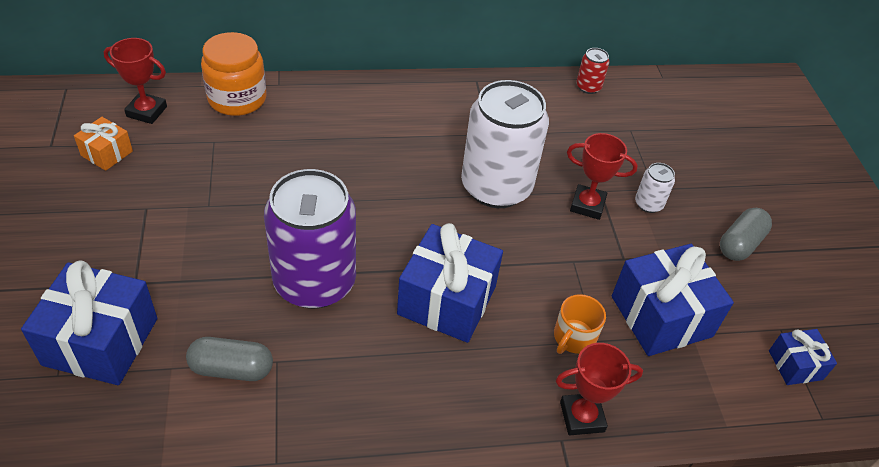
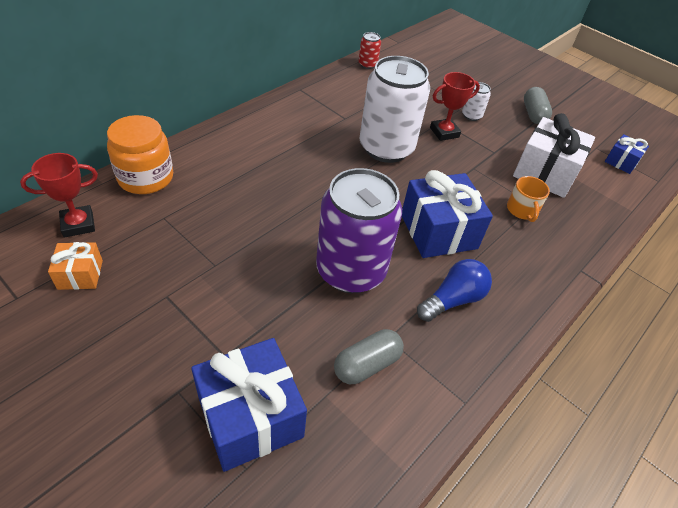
camera: 40 degrees left, 0 degrees up
red trophy [556,343,643,436] -> none
blue gift [612,244,734,356] -> white gift [513,113,595,198]
none -> blue light bulb [417,259,492,322]

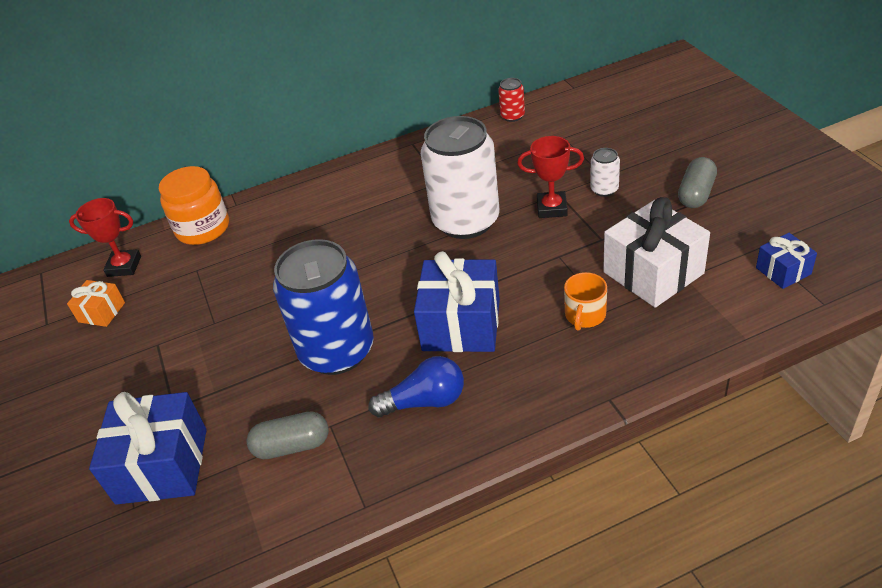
camera: 35 degrees right, 5 degrees down
purple can [316,168,402,293] -> blue can [273,239,374,375]

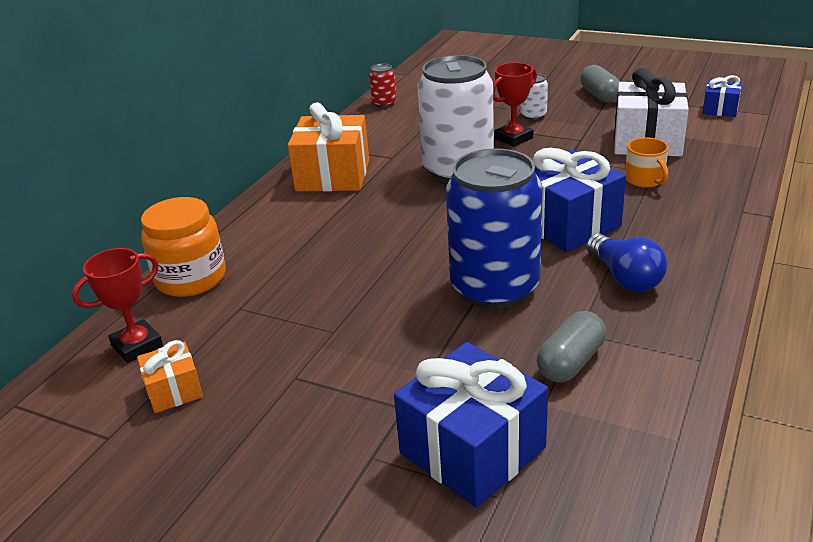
camera: 45 degrees left, 10 degrees down
blue light bulb [368,356,464,417] -> blue light bulb turned 120 degrees clockwise [586,234,667,292]
none -> orange gift [288,102,369,191]

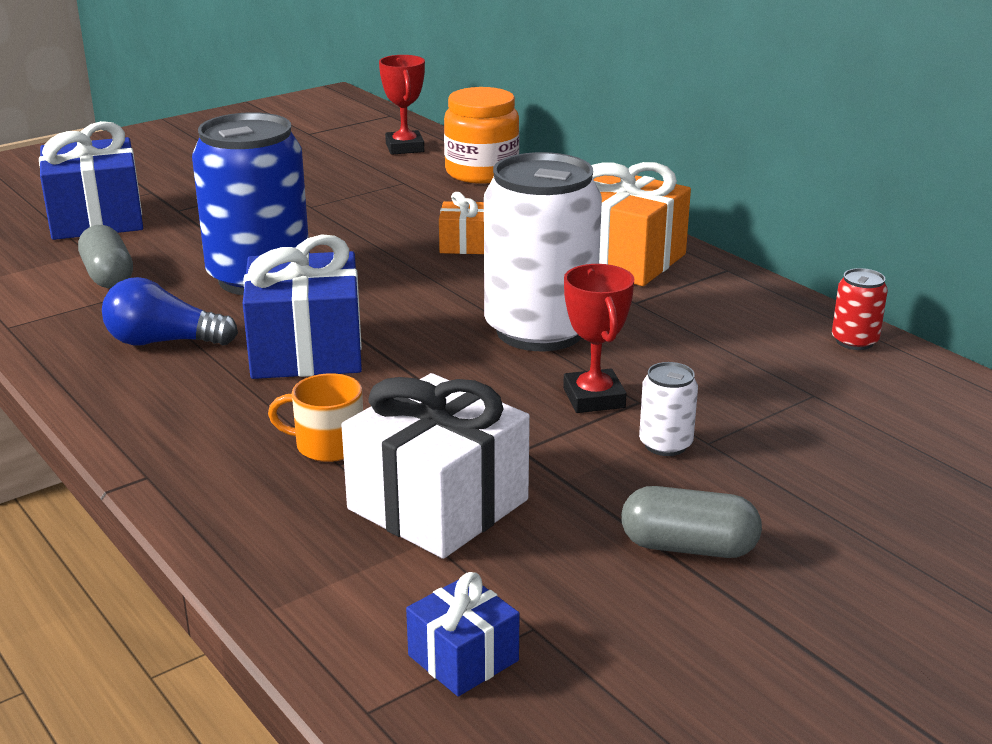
camera: 115 degrees right, 5 degrees down
orange gift [137,340,203,413] -> orange gift moved to [439,192,484,254]

